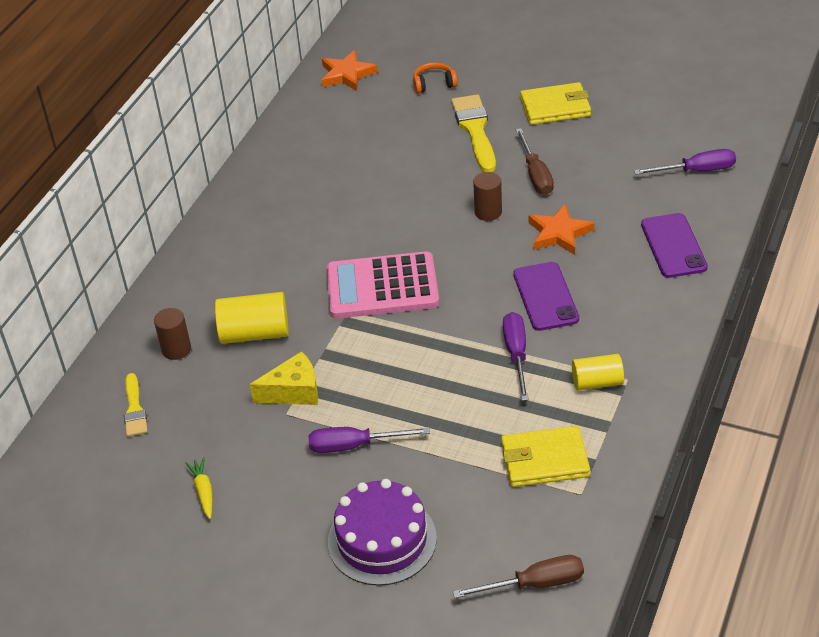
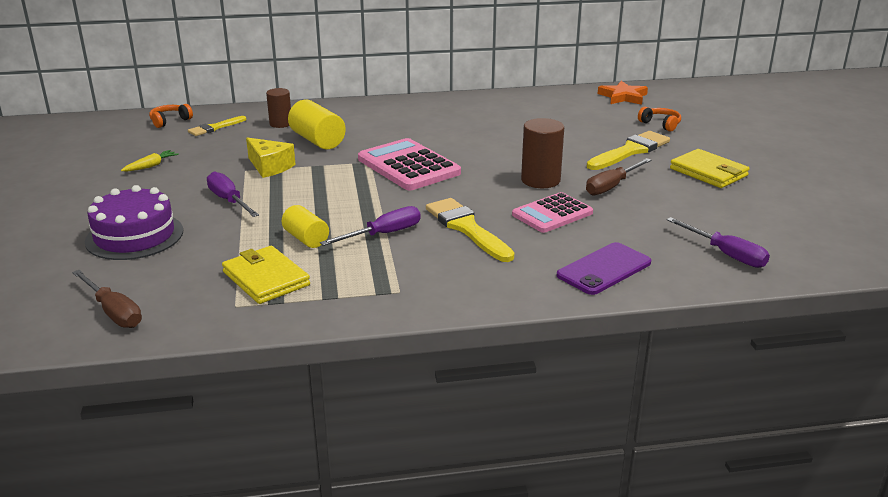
camera: 55 degrees right, 15 degrees down
brown cylinder [473,172,502,221] -> brown cylinder [521,118,564,188], size x1.52
purple phone [513,262,579,331] -> yellow brush [426,198,514,262]
orange star [529,204,594,255] -> pink calculator [512,192,593,233]
yellow cylinder [572,354,624,391] -> yellow cylinder moved to [282,205,329,248]
none -> orange headphones [149,104,193,128]

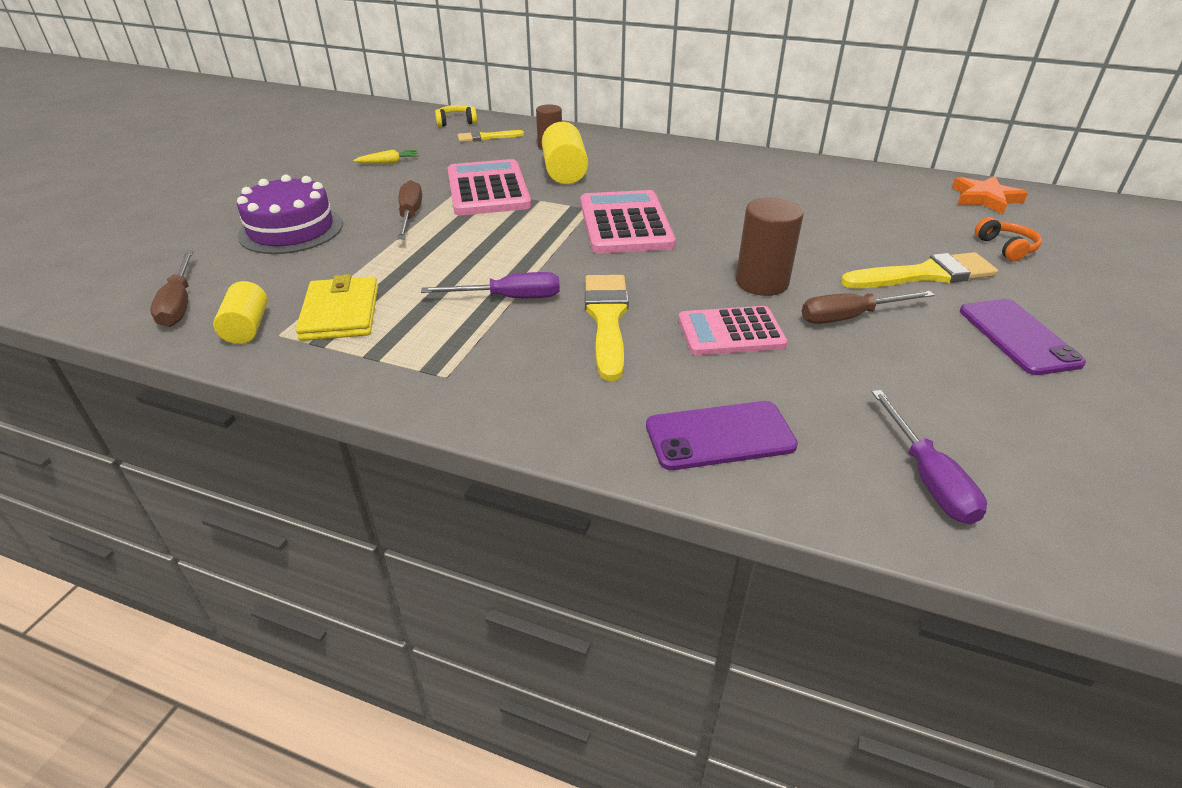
camera: 30 degrees right, 10 degrees up
orange headphones [149,104,193,128] -> yellow headphones [435,105,477,127]
purple screwdriver [207,172,259,217] -> brown screwdriver [397,180,422,239]
yellow cheese [246,137,296,178] -> pink calculator [448,159,531,215]
yellow cylinder [282,205,329,248] -> yellow cylinder moved to [213,281,268,344]
yellow wallet [670,149,749,188] -> purple phone [960,299,1086,375]

